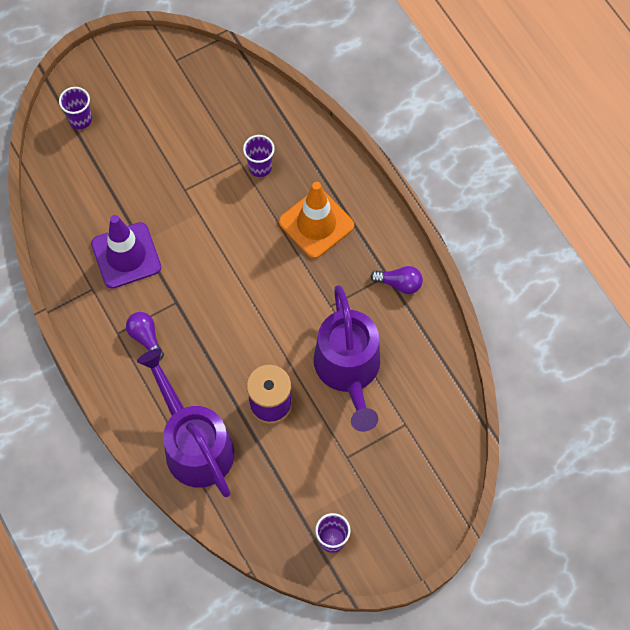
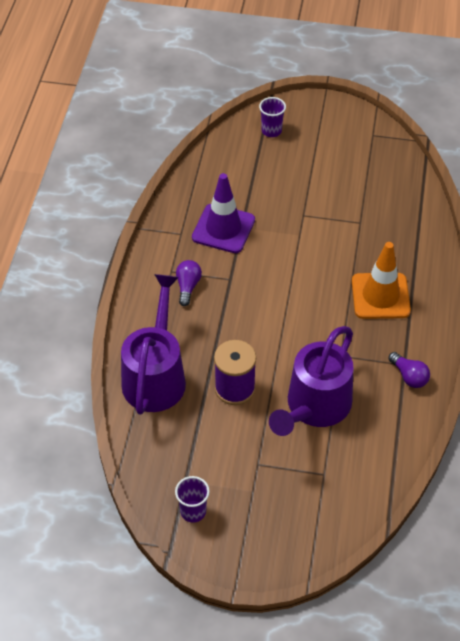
camera: 40 degrees right, 15 degrees down
purple cup [243,135,275,177] -> none

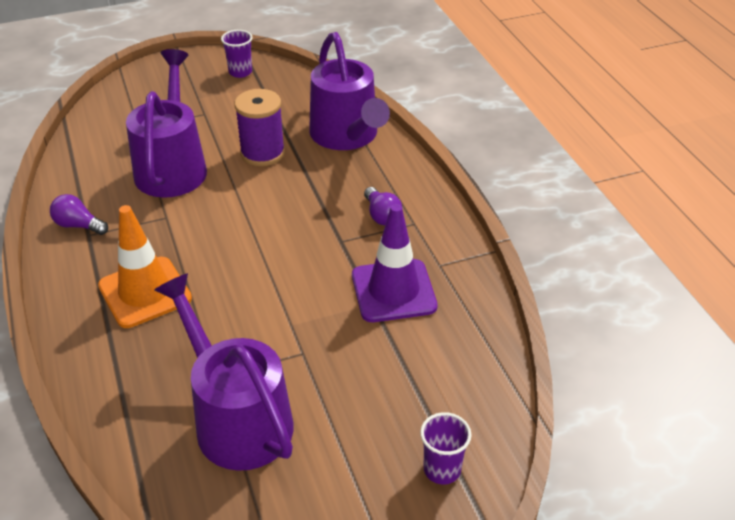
camera: 150 degrees right, 10 degrees down
none -> purple watering can [154,273,294,471]

